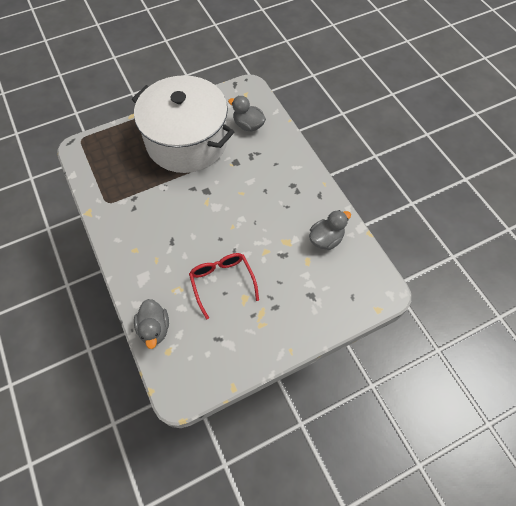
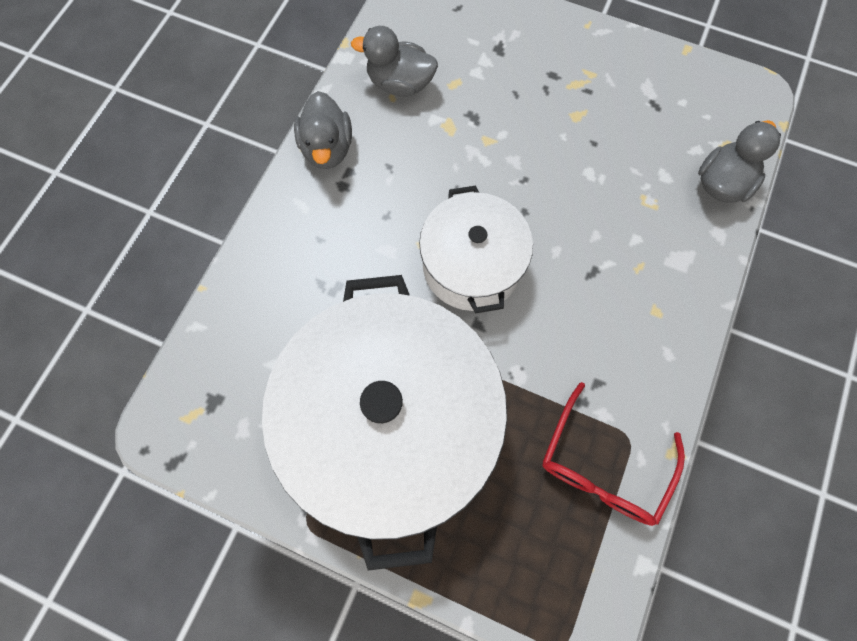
camera: 130 degrees left, 10 degrees up
red glasses [189,253,259,319] -> red glasses moved to [542,382,685,526]
grey duck [228,96,266,132] -> grey duck moved to [294,91,352,169]
none -> white pot [419,185,533,314]

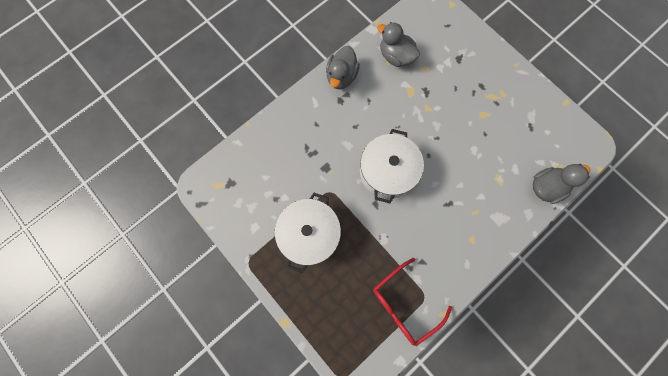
camera: 25 degrees right, 5 degrees up
white pot [262,275,507,571] -> white pot [275,193,341,273], size x0.56

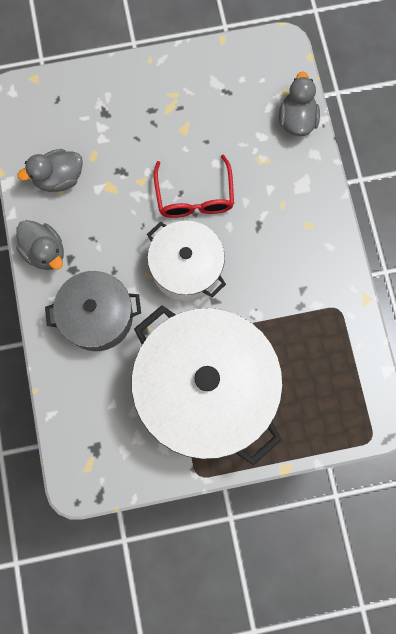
camera: 60 degrees left, 0 degrees up
white pot [275,193,341,273] -> white pot [131,305,283,465], size x1.80
red glasses [373,258,452,346] -> red glasses moved to [154,155,234,218]
none -> grey pot [45,271,141,351]

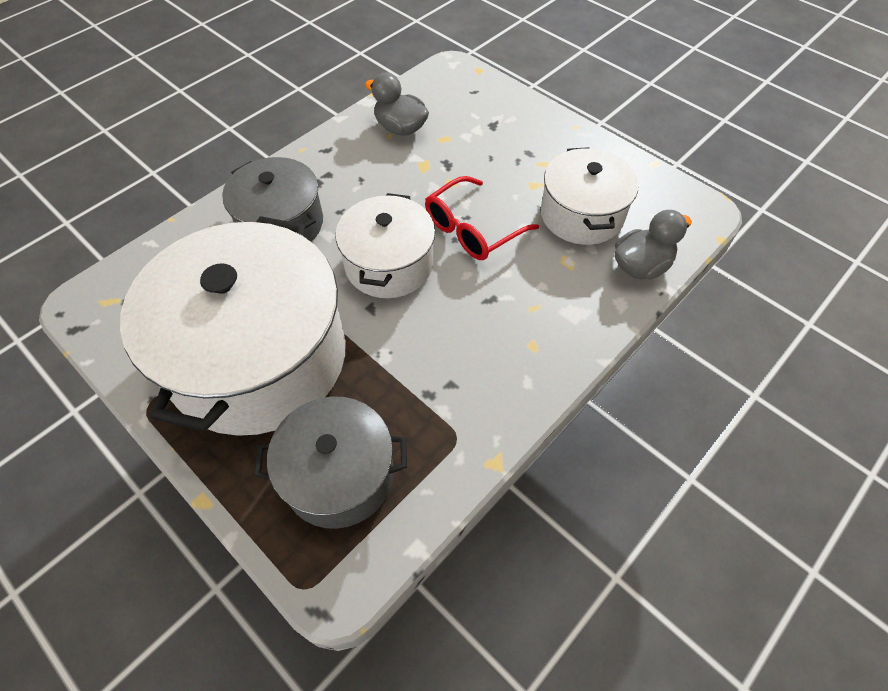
camera: 55 degrees right, 20 degrees down
grey duck [16,220,64,270] -> none
none -> grey pot [254,396,407,529]
none -> white pot [541,147,639,245]

